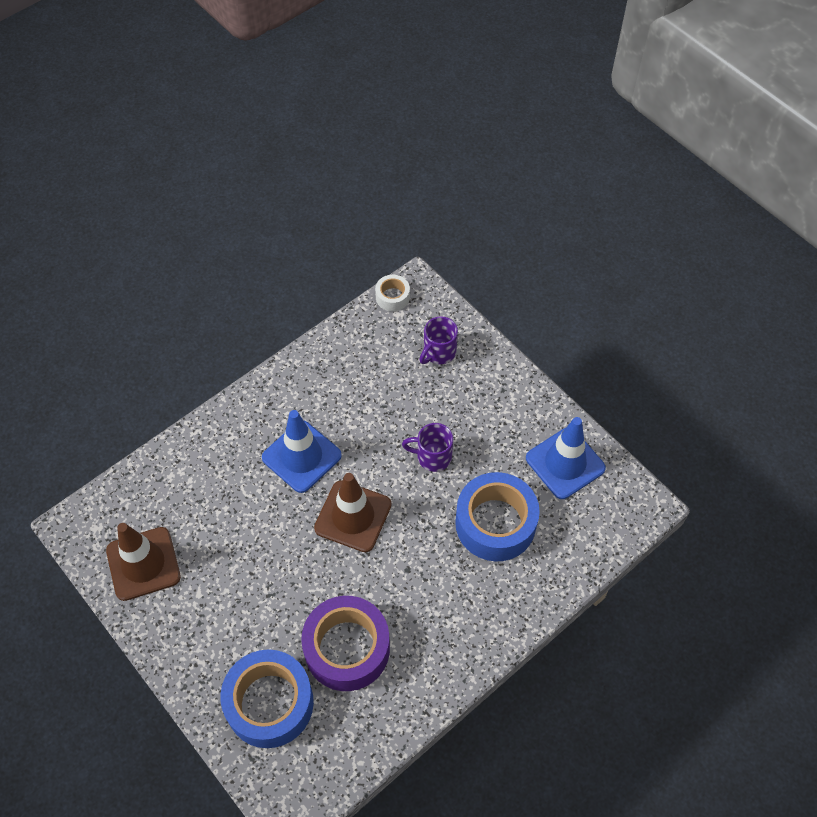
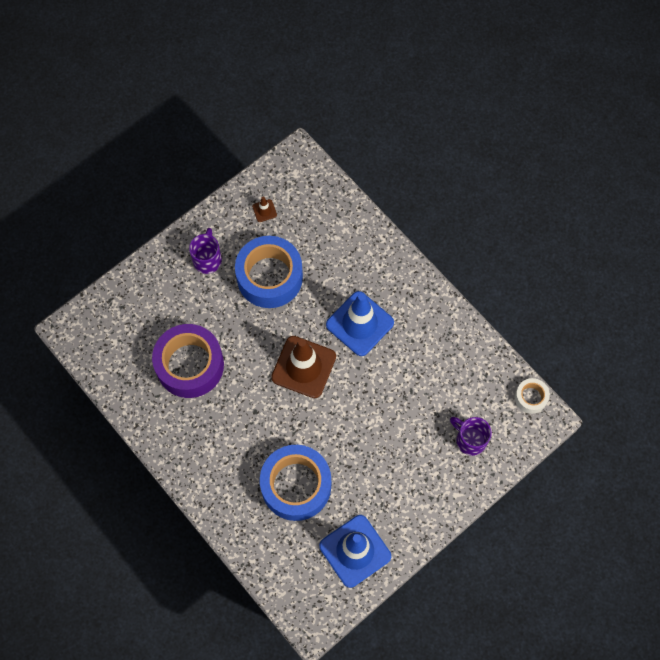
camera: 90 degrees right, 10 degrees up
brown traffic cone [106,523,181,601] -> brown traffic cone [252,196,277,222], size x0.41
blue tape [220,649,314,748] -> blue tape moved to [235,236,303,308]
purple mug [402,423,453,472] -> purple mug moved to [189,228,222,274]

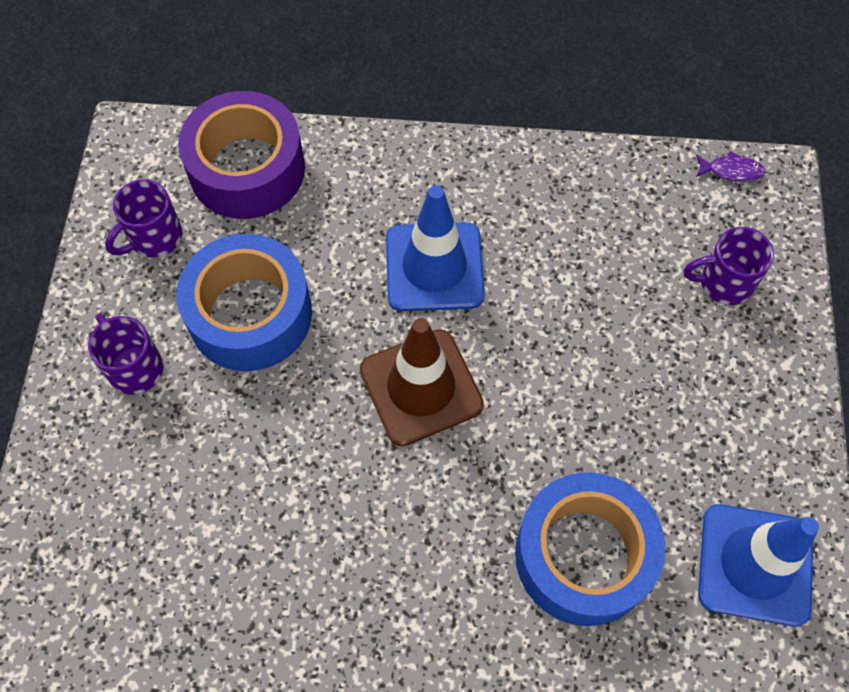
camera: 45 degrees left, 5 degrees down
purple tape [152,324,224,398] -> purple tape moved to [178,91,305,219]
brown traffic cone [252,196,277,222] -> purple mug [105,179,183,258]
white tape [514,378,550,414] -> purple fish [696,151,765,182]

